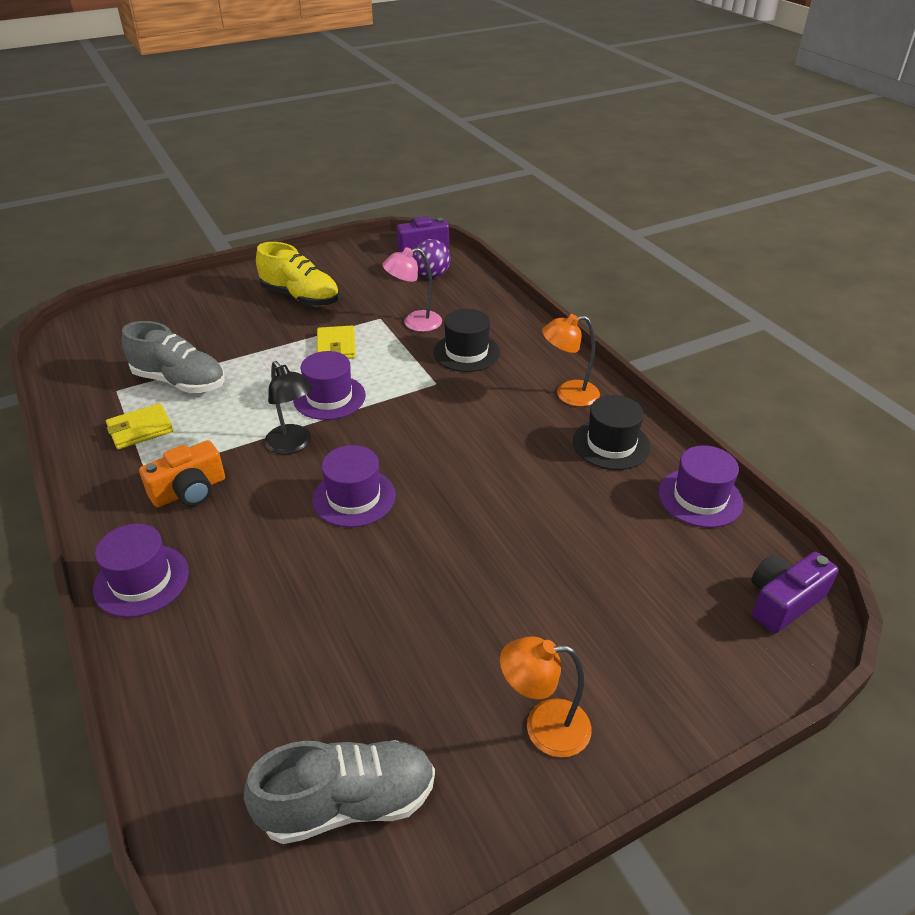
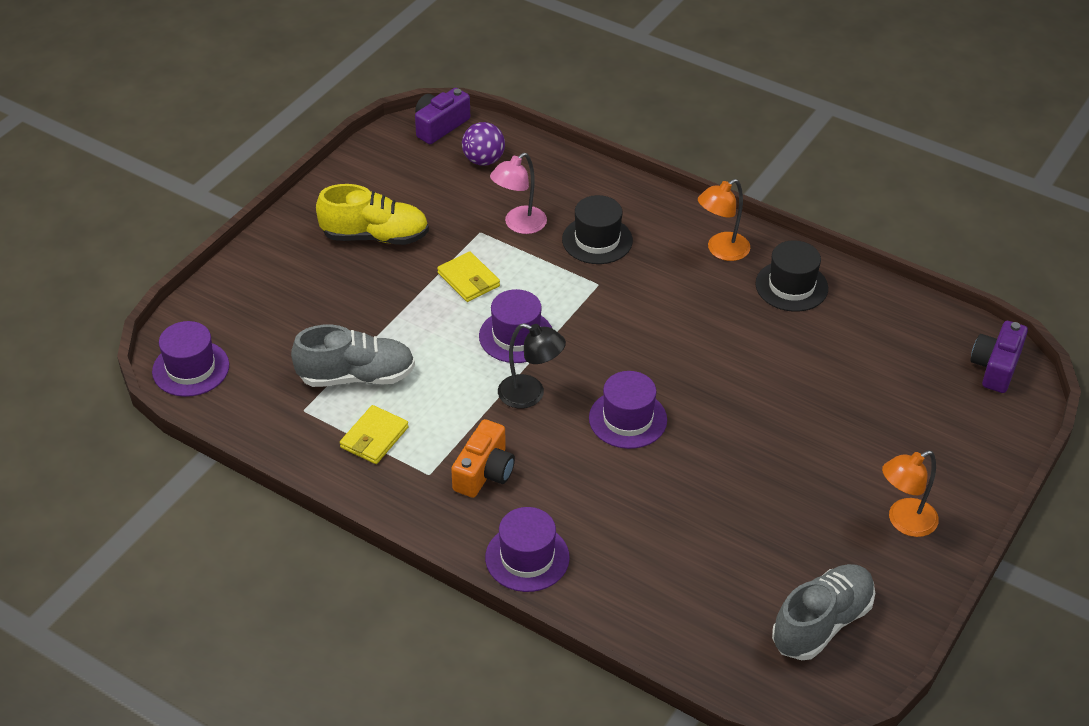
camera: 30 degrees left, 5 degrees up
purple hat [658,445,743,528] -> purple hat moved to [152,321,229,397]

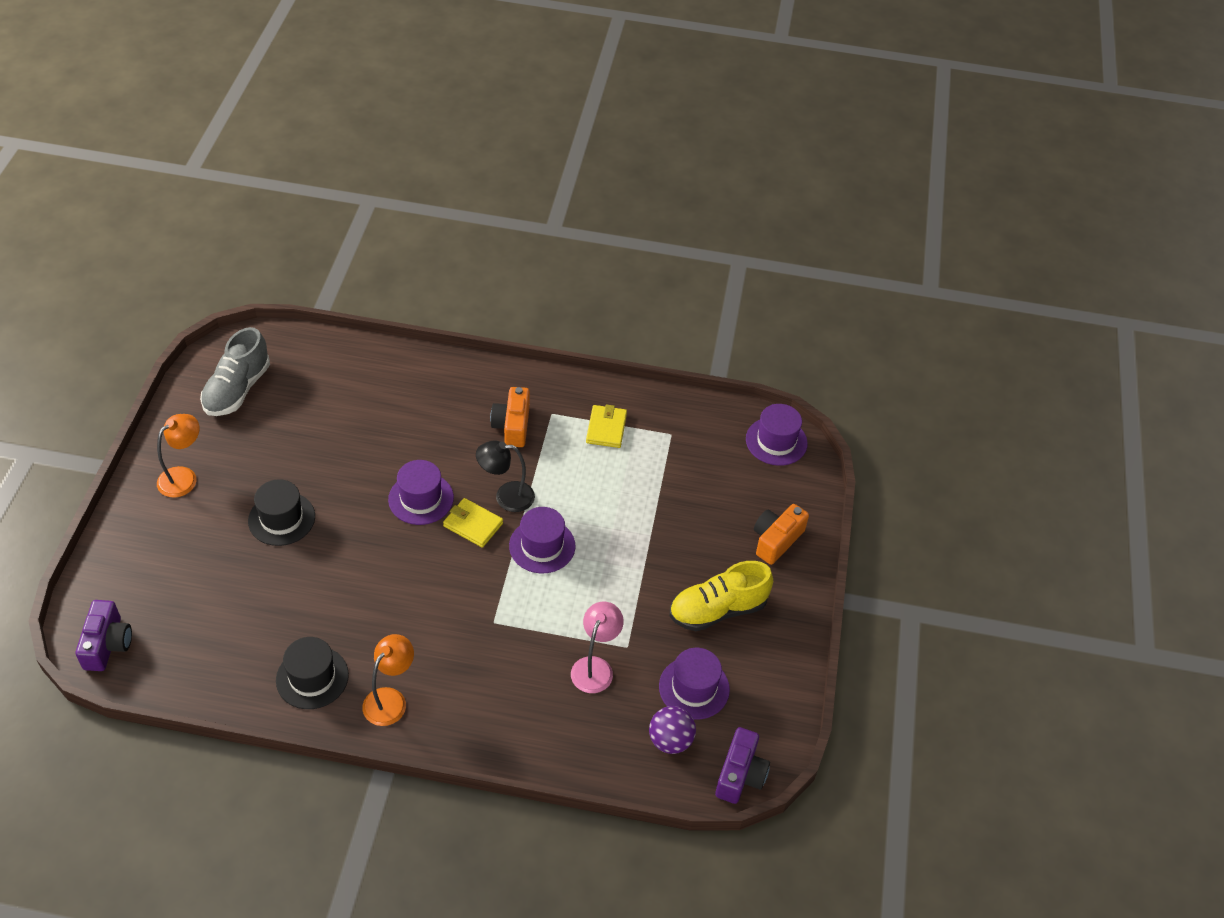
camera: 155 degrees right, 5 degrees up
grey shoe [291,325,415,387] -> none
yellow wallet [437,251,500,302] -> yellow wallet moved to [443,498,503,548]
purple hat [485,507,570,592] -> purple hat moved to [659,648,730,720]
black hat [562,195,633,264] -> black hat moved to [248,479,315,546]
none -> orange camera [754,504,809,565]

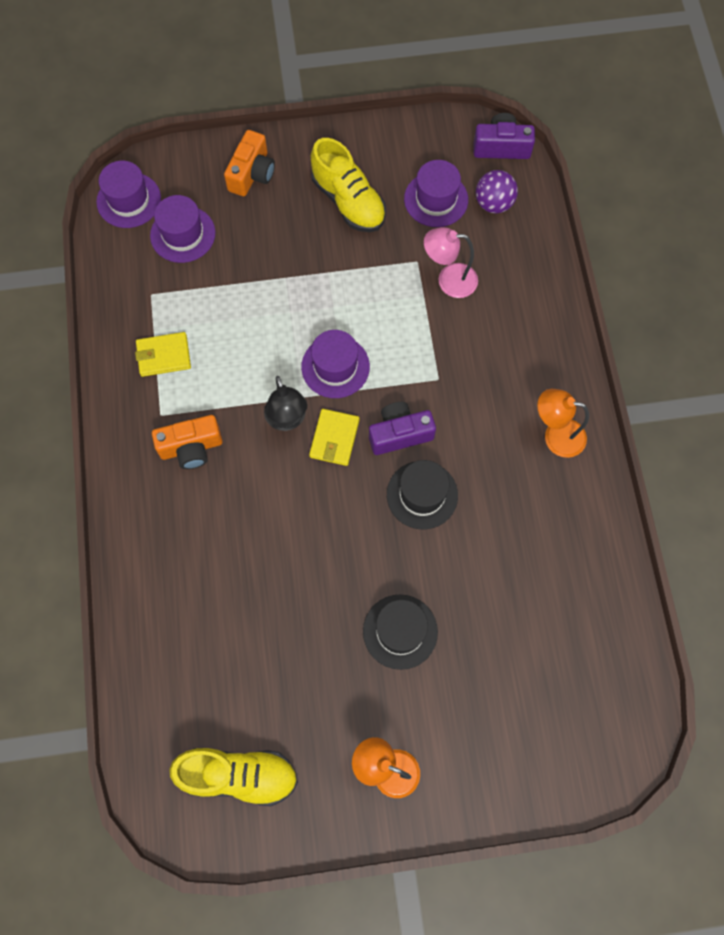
camera: 105 degrees left, 20 degrees up
purple camera [75,600,132,671] -> purple camera moved to [369,402,436,455]
grey shoe [200,327,270,416] -> yellow shoe [169,748,298,807]
black hat [276,637,349,709] -> black hat moved to [387,460,458,529]
purple hat [388,460,454,525] -> purple hat moved to [150,195,215,263]
orange camera [754,504,809,565] -> orange camera turned 90 degrees counterclockwise [224,130,275,196]

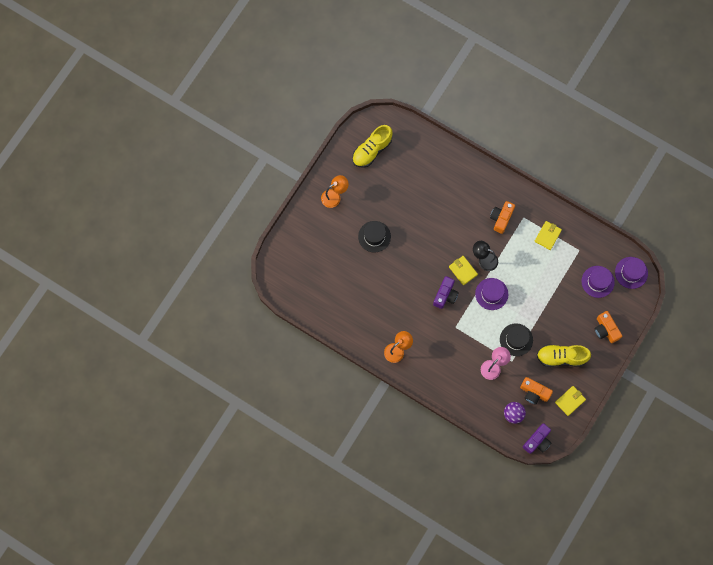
camera: 130 degrees right, 5 degrees up
black hat [387,460,458,529] -> black hat moved to [500,323,533,356]
purple hat [404,160,468,227] -> orange camera [520,377,553,404]
none -> yellow wallet [555,386,586,416]

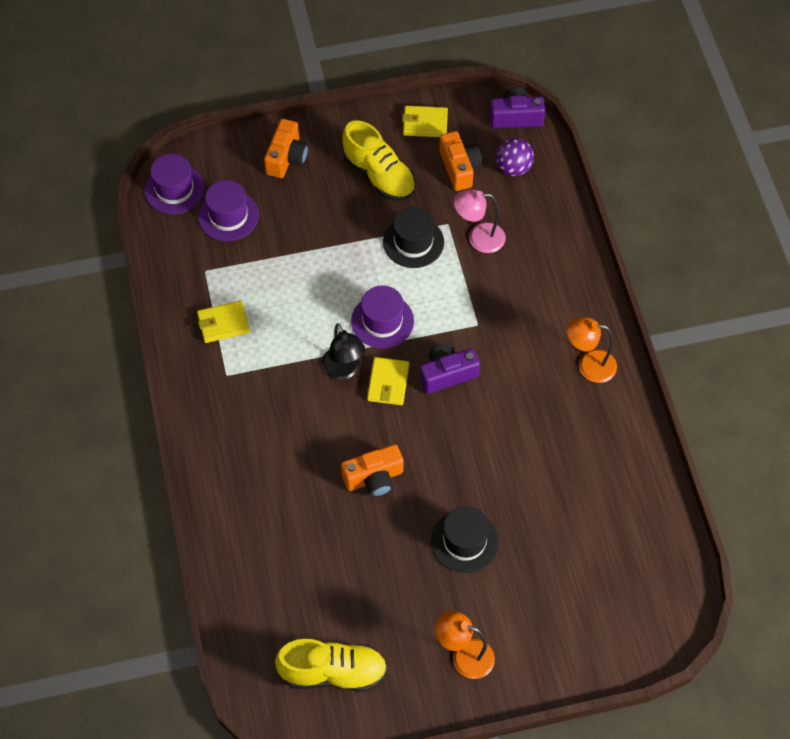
camera: 135 degrees left, 15 degrees down
orange camera [490,201,515,234] -> orange camera moved to [341,444,403,497]

